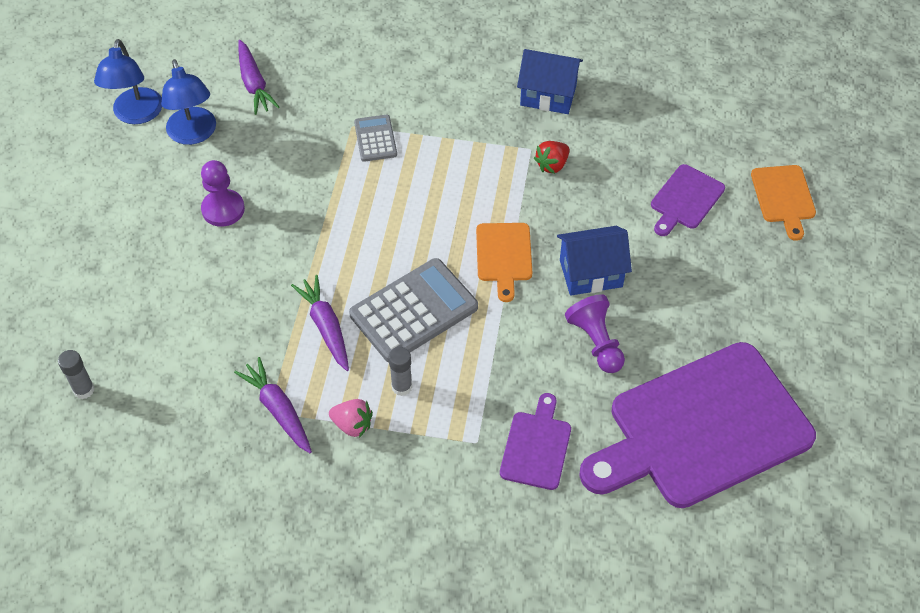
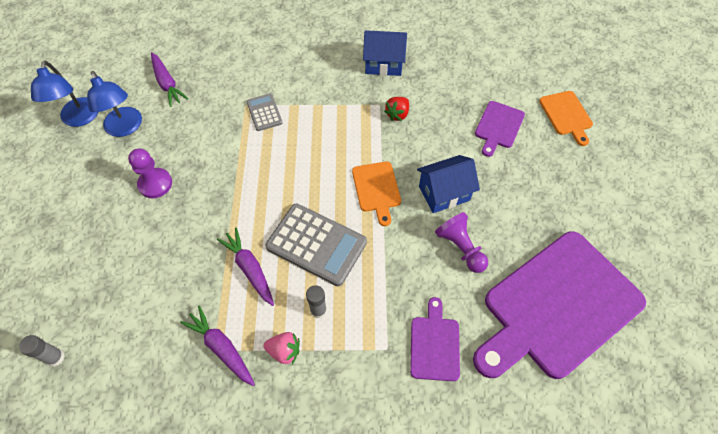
camera: 10 degrees left, 5 degrees up
grey calculator [349,258,478,362] -> grey calculator turned 75 degrees clockwise [266,204,367,286]

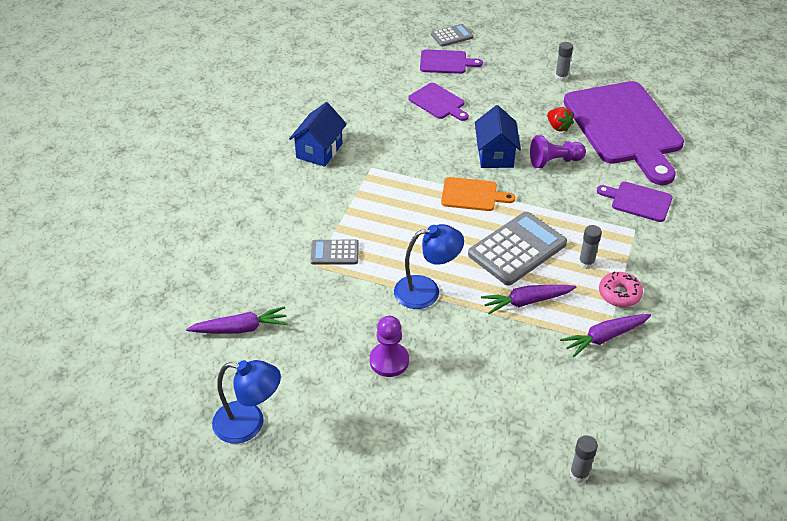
camera: 70 degrees left, 15 degrees down
blue lamp [87,71,142,137] -> blue lamp moved to [394,224,464,309]
pink strawberry [264,332,300,364] -> pink donut [599,272,643,307]
red strawberry [384,97,409,121] -> red strawberry moved to [547,107,574,132]
orange cutting board [539,91,593,146] -> purple cutting board [420,50,483,74]
none -> grey calculator [431,24,474,47]
none -> grey glue stick [555,42,573,81]

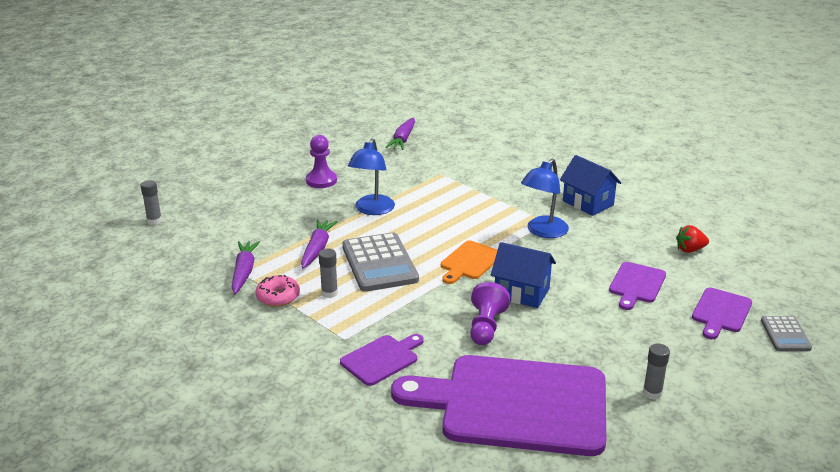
camera: 115 degrees right, 15 degrees down
blue lamp [212,360,281,444] -> blue lamp moved to [521,159,569,238]
grey calculator [310,240,359,265] -> none
purple cutting board [408,83,469,121] -> purple cutting board turned 45 degrees counterclockwise [609,262,666,310]
red strawberry [547,107,574,132] -> red strawberry moved to [676,225,709,253]

